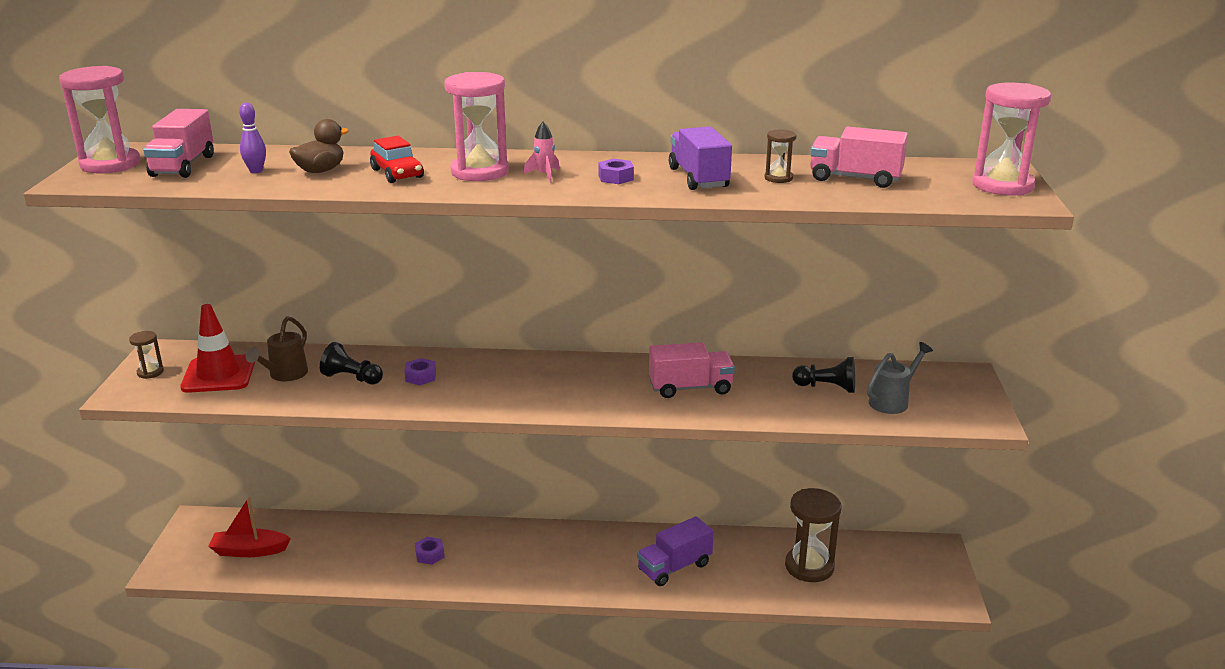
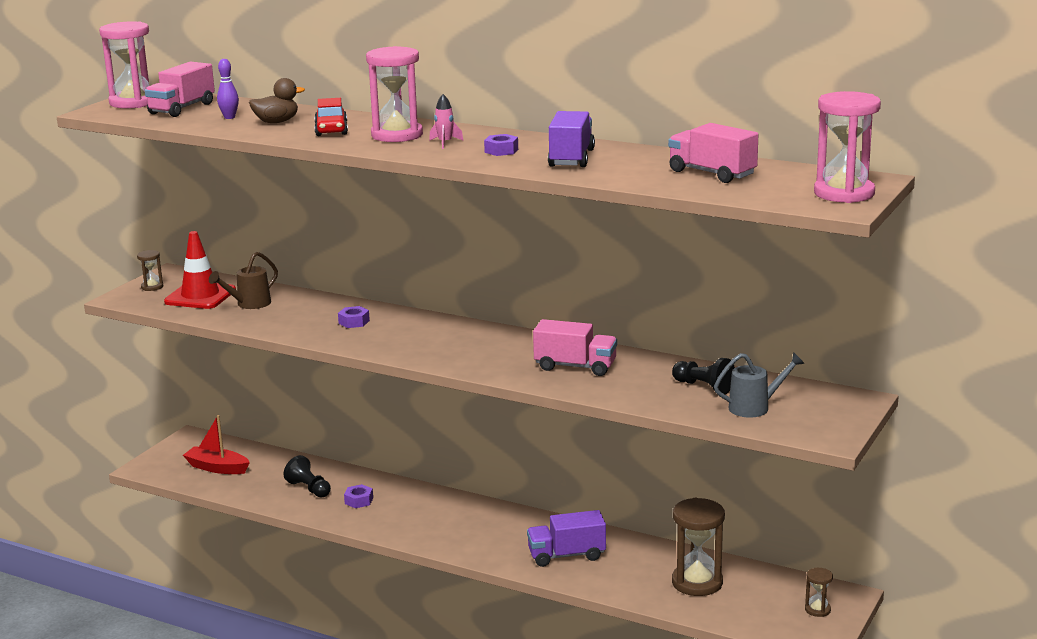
camera: 25 degrees right, 5 degrees down
black pawn [320,342,383,384] -> black pawn moved to [283,455,331,498]
brown hourglass [764,129,797,183] -> brown hourglass moved to [805,568,833,617]

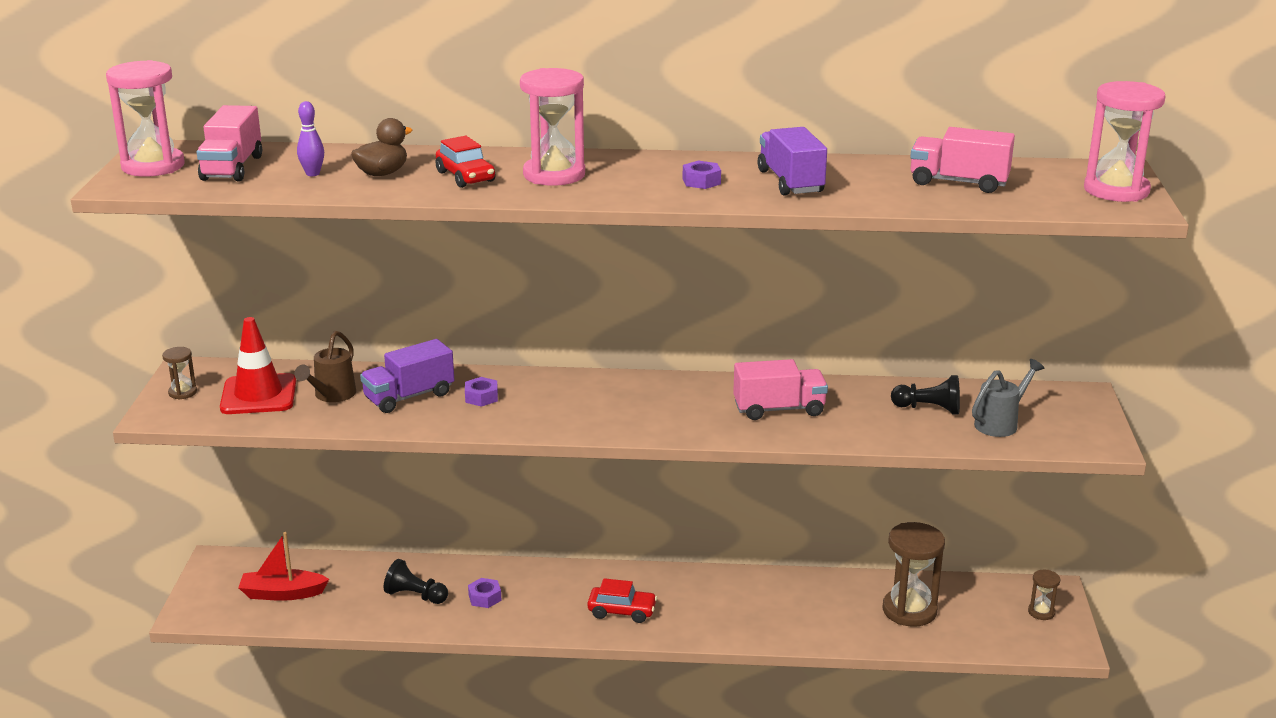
camera: 25 degrees left, 5 degrees up
pink rocket [429,94,464,149] -> none
purple truck [527,510,606,567] -> purple truck moved to [360,339,454,413]
none -> red car [587,578,657,623]

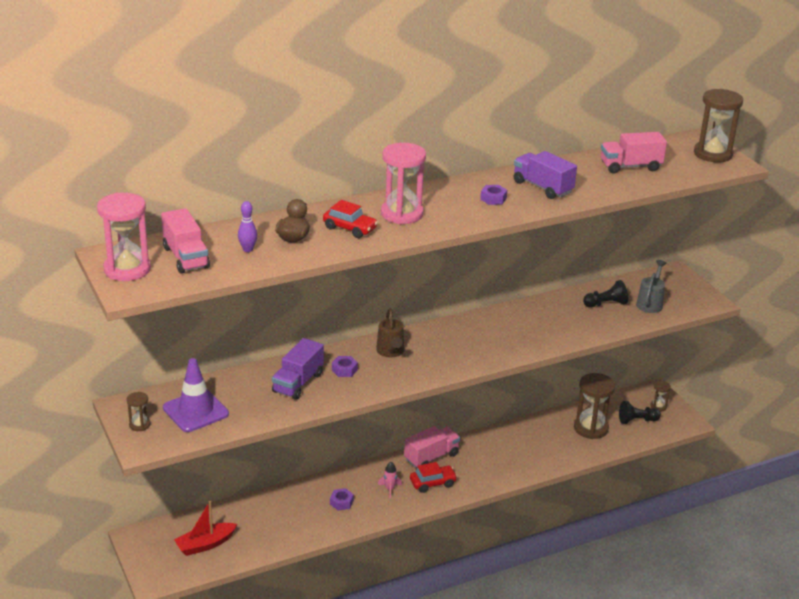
camera: 30 degrees left, 5 degrees up
red traffic cone [220,317,296,414] -> purple traffic cone [163,358,229,432]
brown watering can [294,331,356,402] -> brown watering can moved to [376,308,404,357]
black pawn [384,559,448,604] -> black pawn moved to [619,401,661,424]
pink truck [733,359,828,420] -> pink truck moved to [404,426,460,468]
pink hourglass [1084,81,1166,202] -> brown hourglass [694,89,743,163]
none -> pink rocket [378,462,402,499]

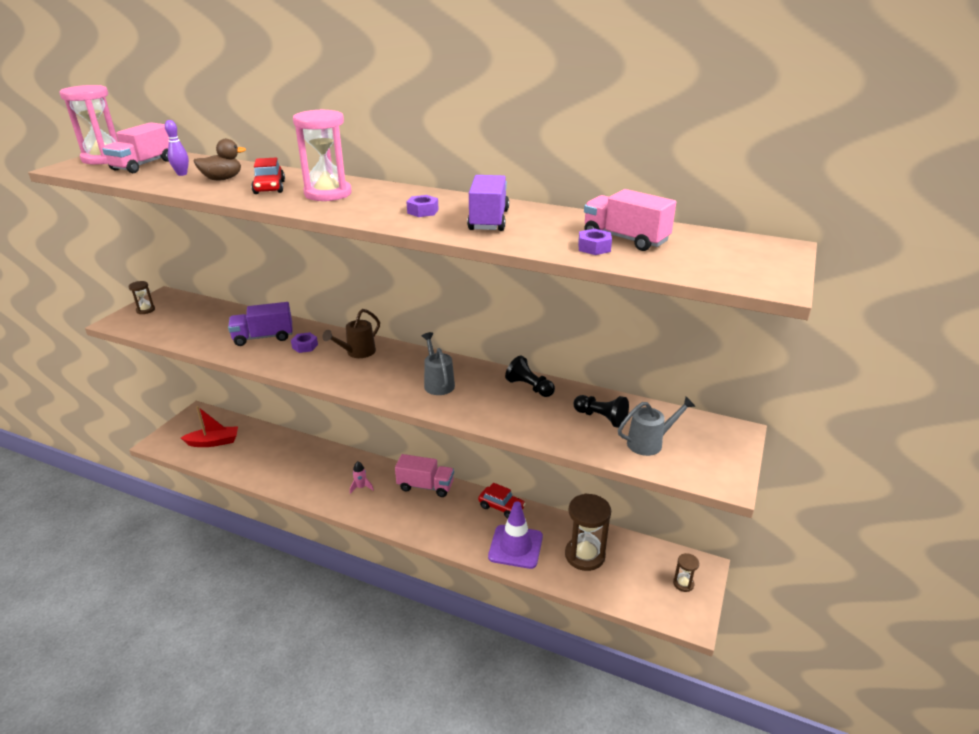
camera: 50 degrees right, 0 degrees up
purple traffic cone [163,358,229,432] -> purple traffic cone moved to [488,501,543,569]
red boat [174,501,237,556] -> red boat turned 150 degrees clockwise [181,406,238,447]
purple nut [330,488,354,511] -> purple nut moved to [578,228,612,255]
red car [410,462,458,493] -> red car moved to [478,483,526,518]
black pawn [619,401,661,424] -> black pawn moved to [505,356,555,397]
brown hourglass [694,89,743,163] -> none
none -> grey watering can [422,332,455,395]

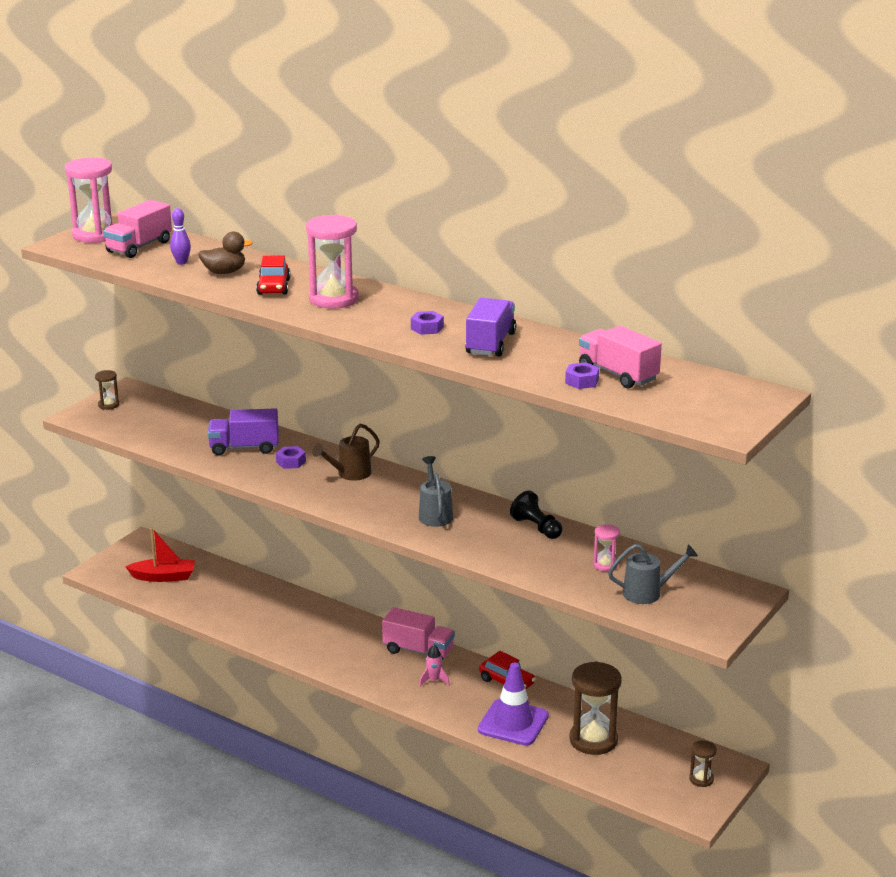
camera: 10 degrees right, 5 degrees down
pink rocket [350,461,374,494] -> pink rocket moved to [419,644,450,686]
black pawn [573,395,629,428] -> pink hourglass [593,524,620,572]

